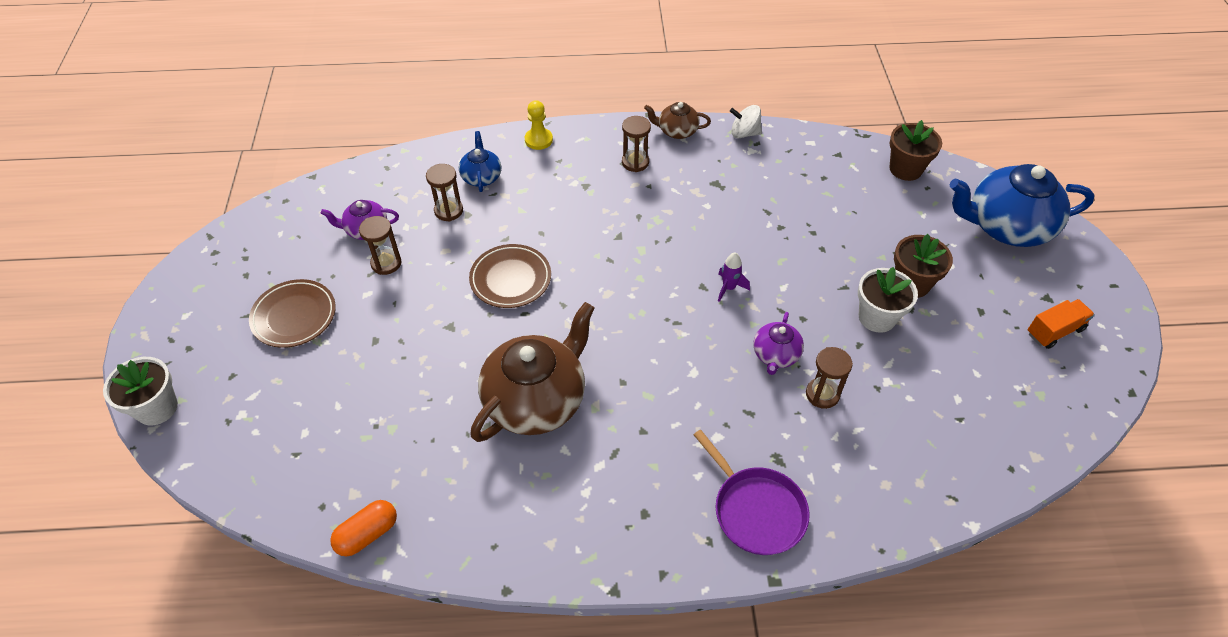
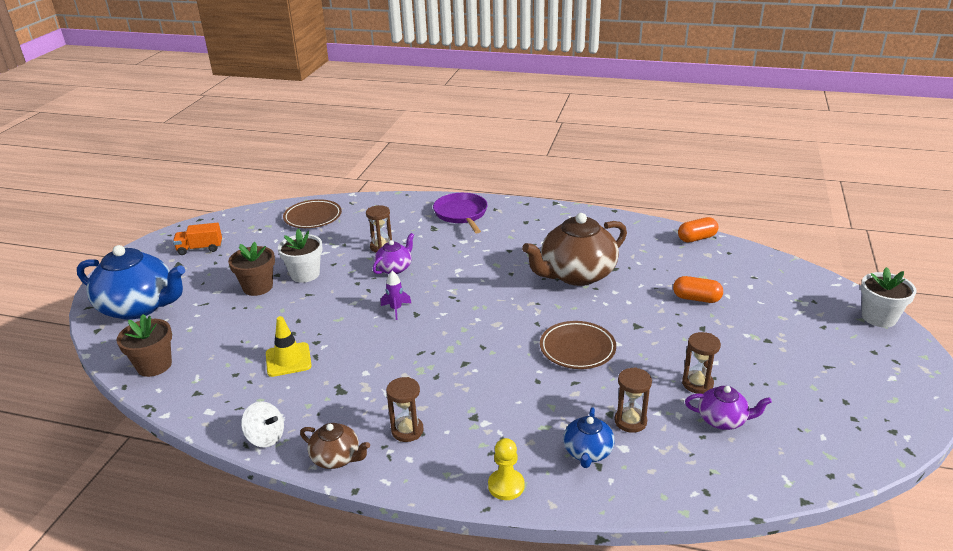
camera: 160 degrees left, 20 degrees down
brown plate [249,279,336,348] -> brown plate moved to [283,199,342,228]
none -> yellow traffic cone [266,316,312,377]
none -> orange capsule [673,276,723,303]

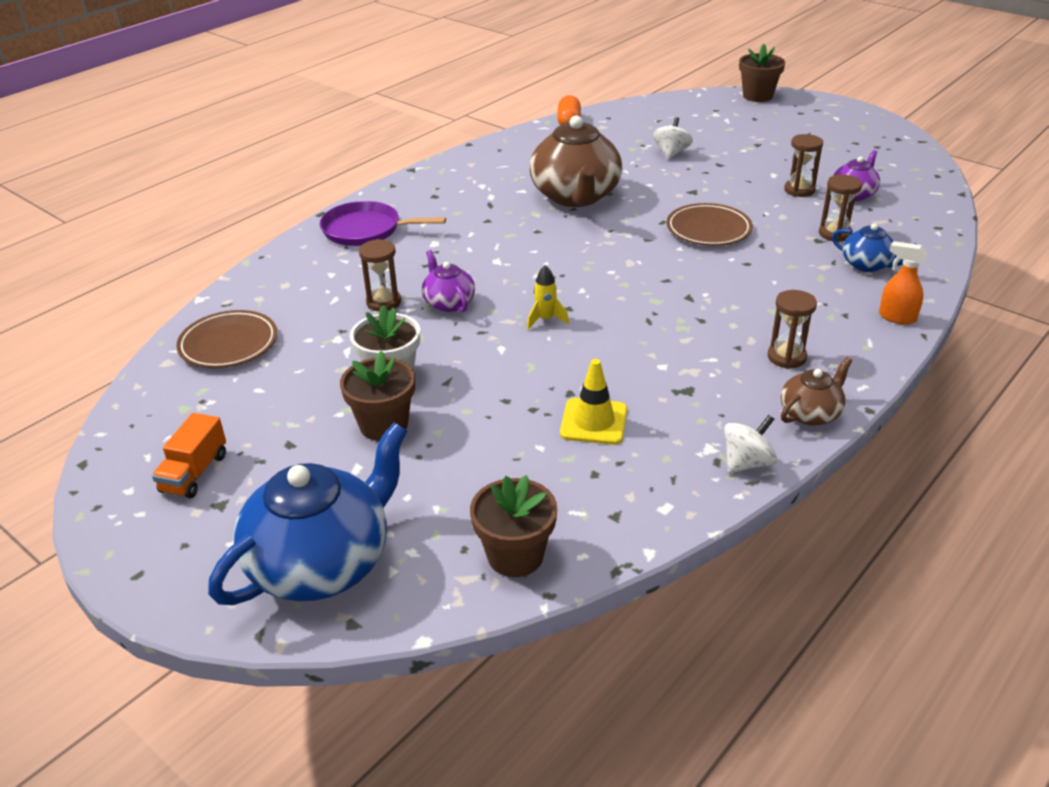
camera: 65 degrees left, 5 degrees up
purple rocket [381,271,412,320] -> yellow rocket [527,265,569,330]
yellow pawn [488,438,525,500] -> orange spray bottle [879,241,928,325]
orange capsule [673,276,723,303] -> white spinning top [653,117,693,159]
white flower pot [861,267,917,327] -> brown flower pot [739,44,785,102]

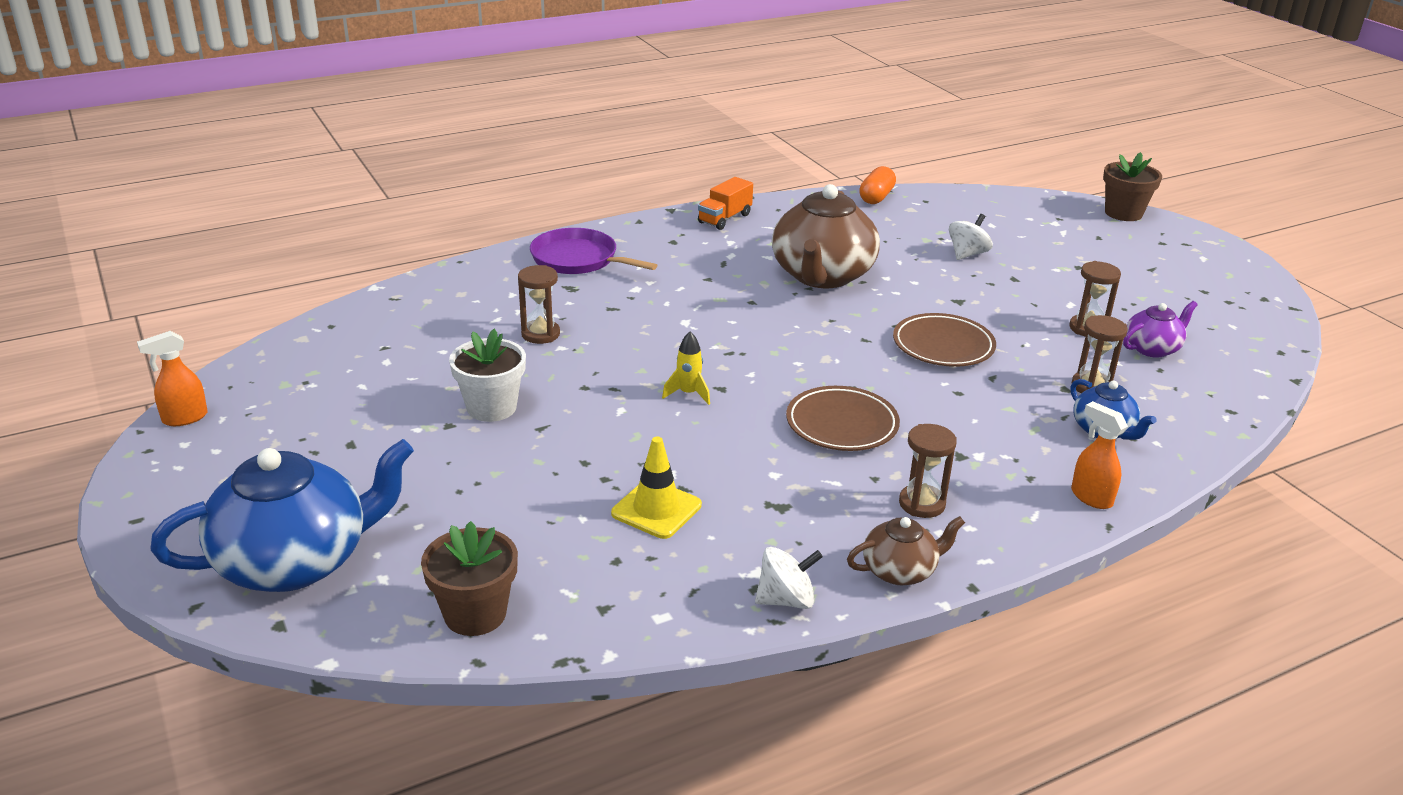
camera: 20 degrees right, 5 degrees down
orange truck [152,413,226,498] -> orange truck moved to [698,177,753,230]
brown plate [176,310,277,368] -> brown plate moved to [786,386,900,451]
brown flower pot [340,351,415,441] -> none
purple teapot [422,250,475,312] -> none
none -> orange spray bottle [137,331,208,426]

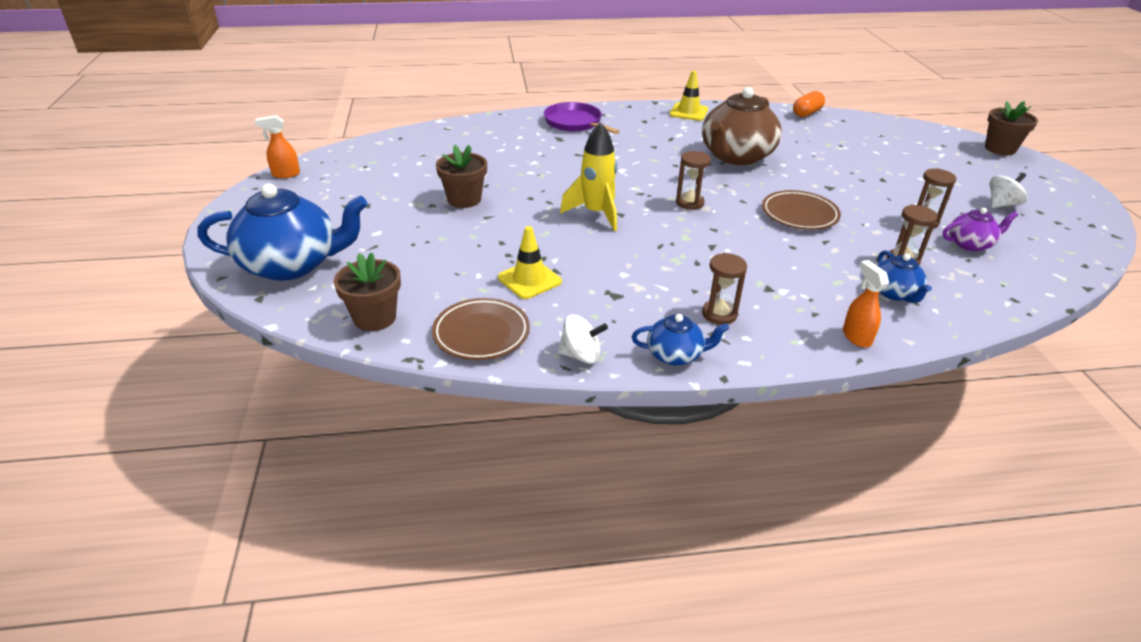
camera: 20 degrees right, 5 degrees up
white flower pot [449,329,526,422] -> brown flower pot [436,145,487,208]
brown hourglass [518,265,560,344] -> brown hourglass moved to [676,151,711,210]
yellow rocket [662,331,710,405] -> yellow rocket [560,122,617,231], size x1.89
orange truck [698,177,753,230] -> yellow traffic cone [670,71,708,121]
brown plate [786,386,900,451] -> brown plate moved to [432,298,530,360]
brown teapot [847,516,965,585] -> blue teapot [632,314,729,366]
white spinning top [949,214,993,260] -> white spinning top moved to [990,173,1028,208]

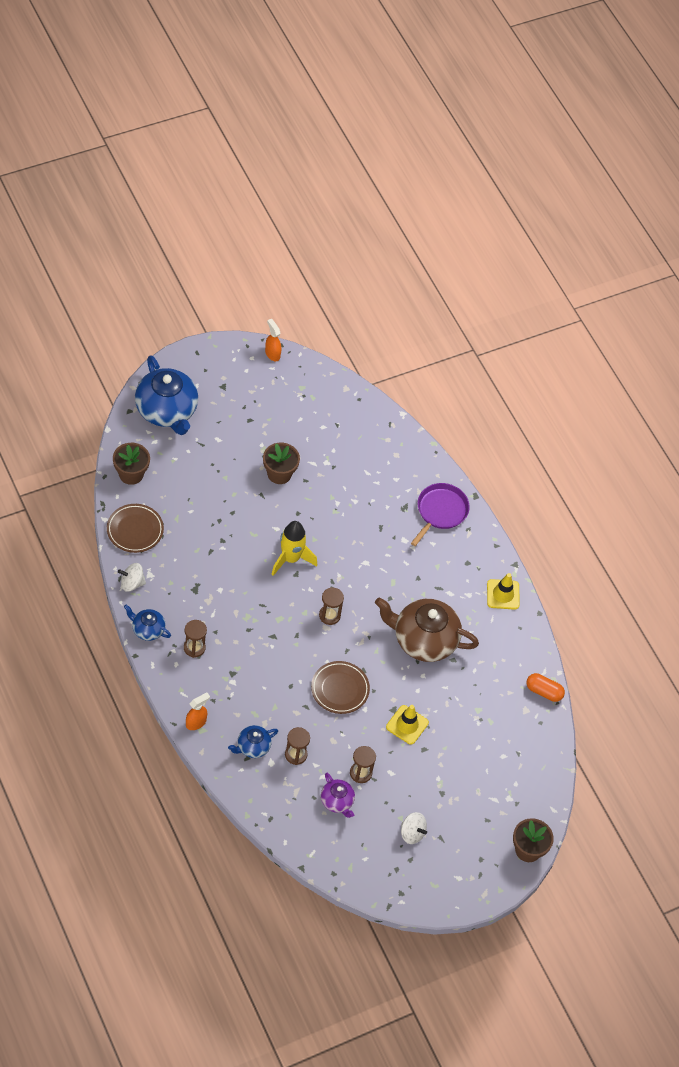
camera: 65 degrees right, 20 degrees up
yellow traffic cone [498,226,562,299] -> yellow traffic cone moved to [386,705,429,745]
white spinning top [558,315,608,364] -> white spinning top turned 105 degrees clockwise [118,563,146,592]
blue teapot [632,314,729,366] -> blue teapot turned 135 degrees clockwise [124,605,171,641]

